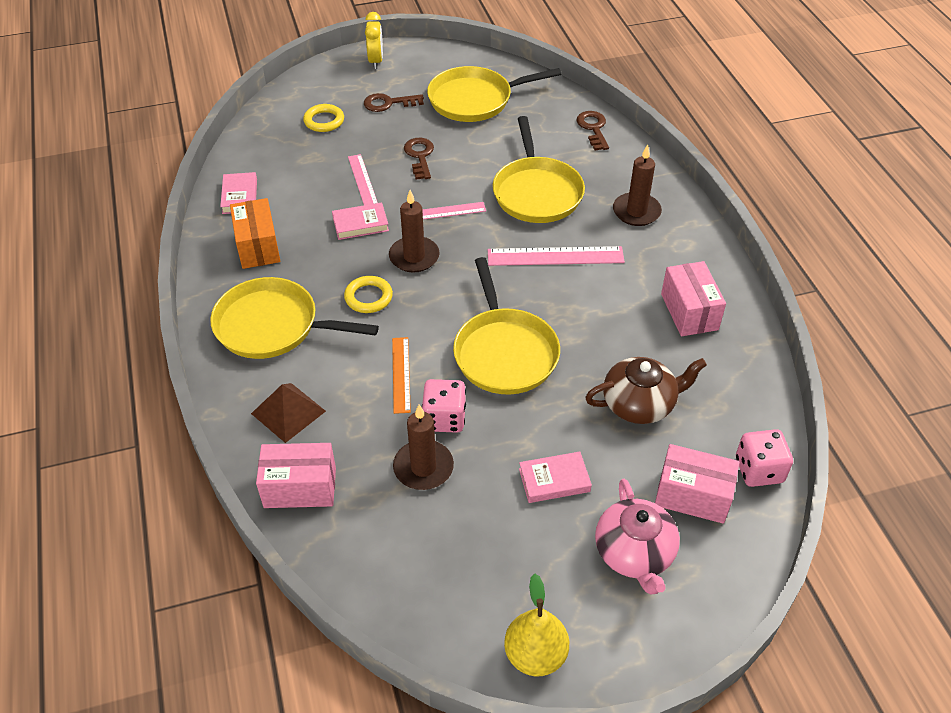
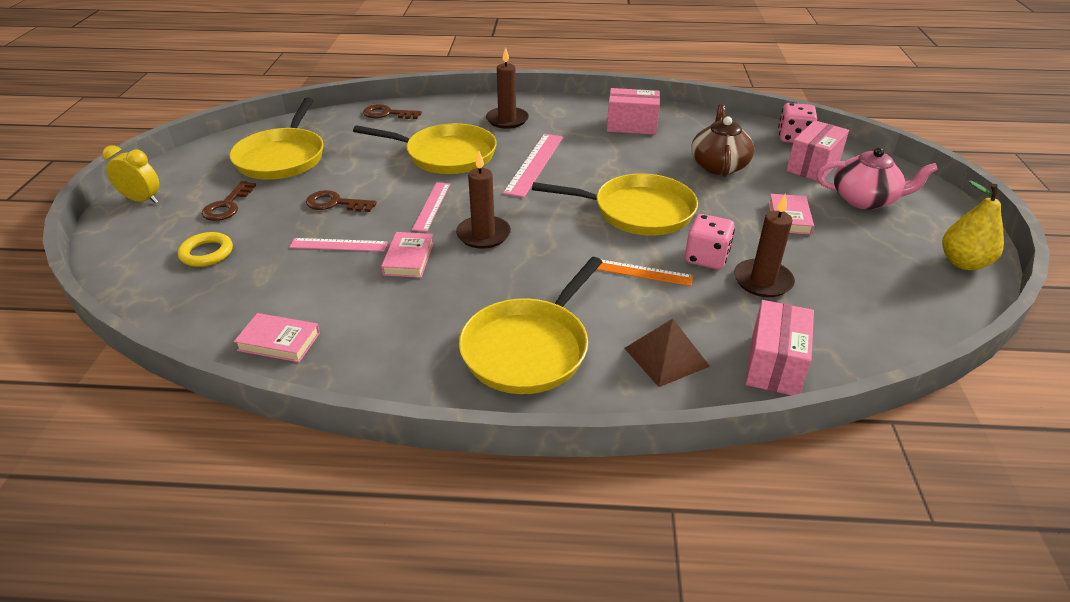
camera: 70 degrees left, 10 degrees down
orange box [230,198,280,269] -> none
yellow ring [344,276,393,313] -> none

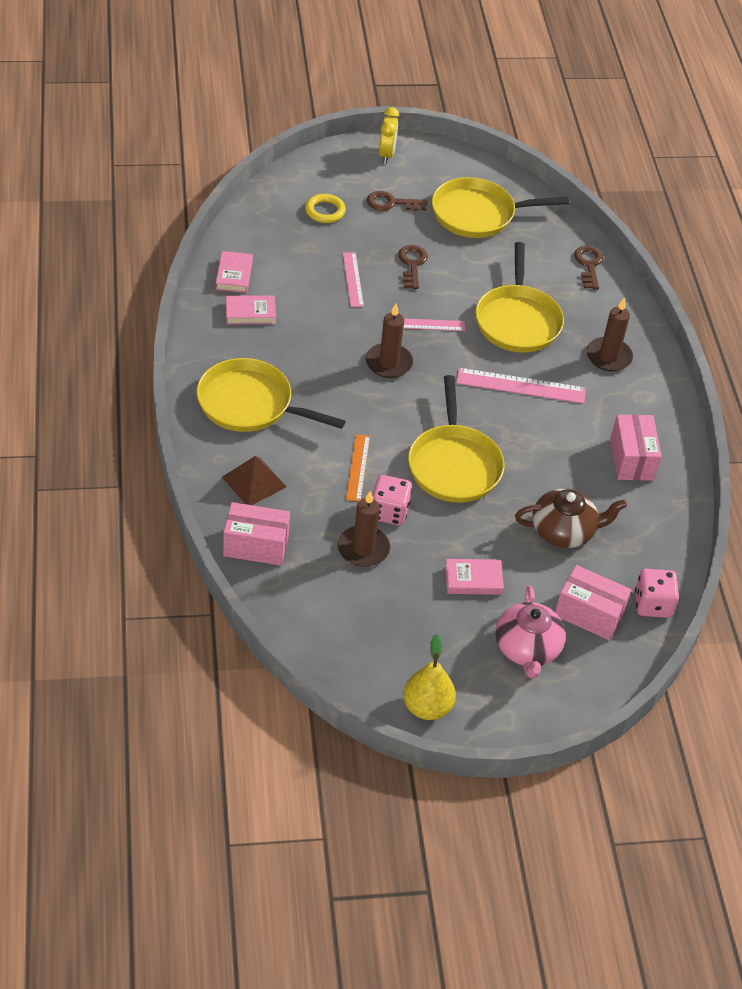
camera: 75 degrees right, 10 degrees up
pink book [381,232,434,278] -> pink book moved to [226,296,276,324]

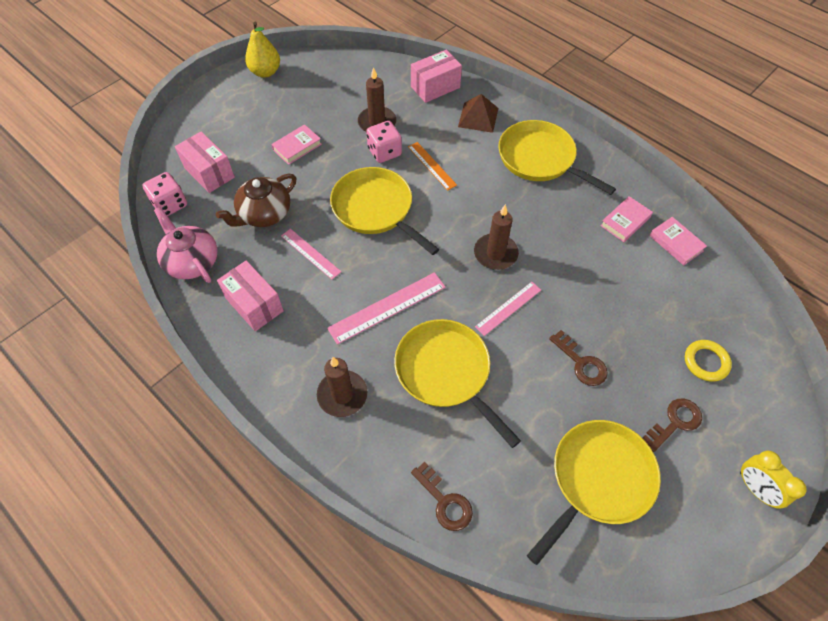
camera: 145 degrees right, 10 degrees up
yellow pan [196,358,346,432] -> yellow pan turned 120 degrees counterclockwise [498,120,616,195]
pink ruler [343,252,364,307] -> pink ruler moved to [281,229,341,279]
pink teapot [495,586,566,678] -> pink teapot moved to [154,207,218,283]
pink box [555,565,631,640] -> pink box turned 60 degrees clockwise [175,131,235,193]

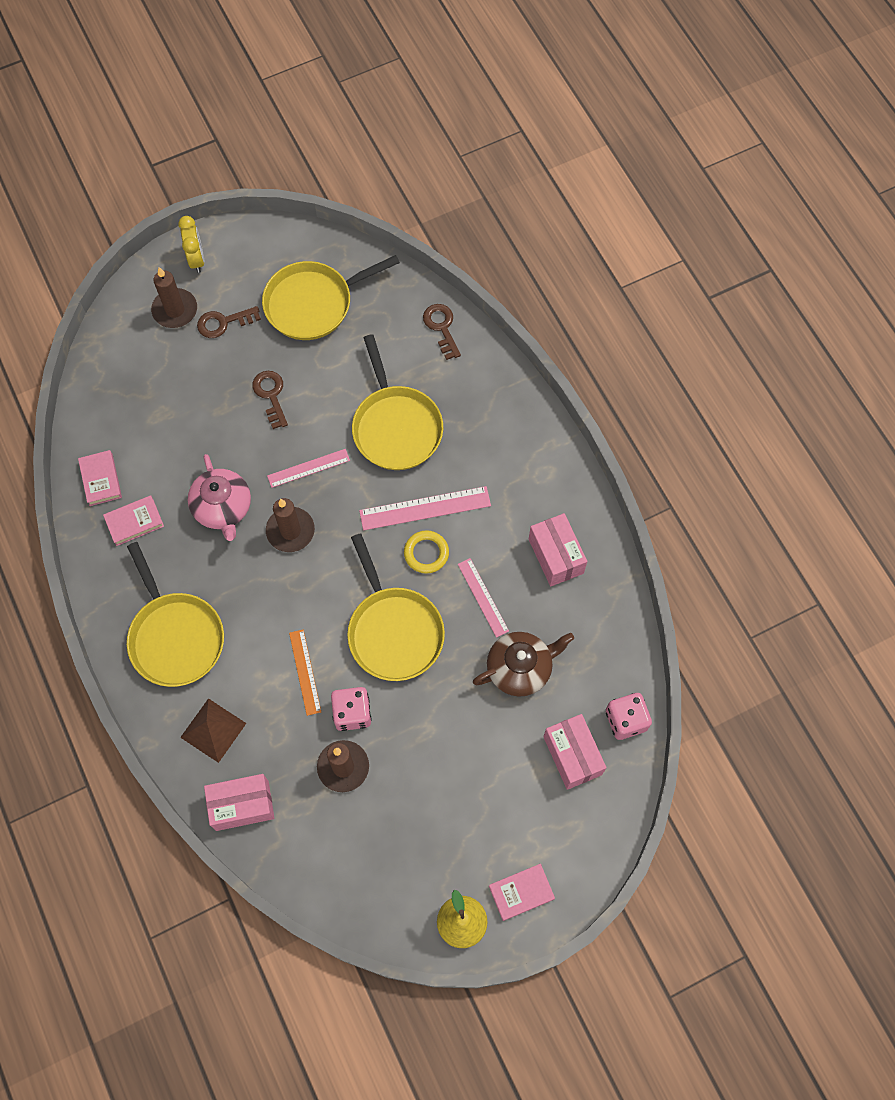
camera: 160 degrees left, 10 degrees up
pink teapot [154,207,218,283] -> pink teapot moved to [188,454,251,541]
pink book [271,124,322,165] -> pink book moved to [489,864,555,921]
brown candle [317,357,367,417] -> brown candle moved to [151,267,197,328]
yellow ring [685,340,732,382] -> yellow ring moved to [404,530,449,574]

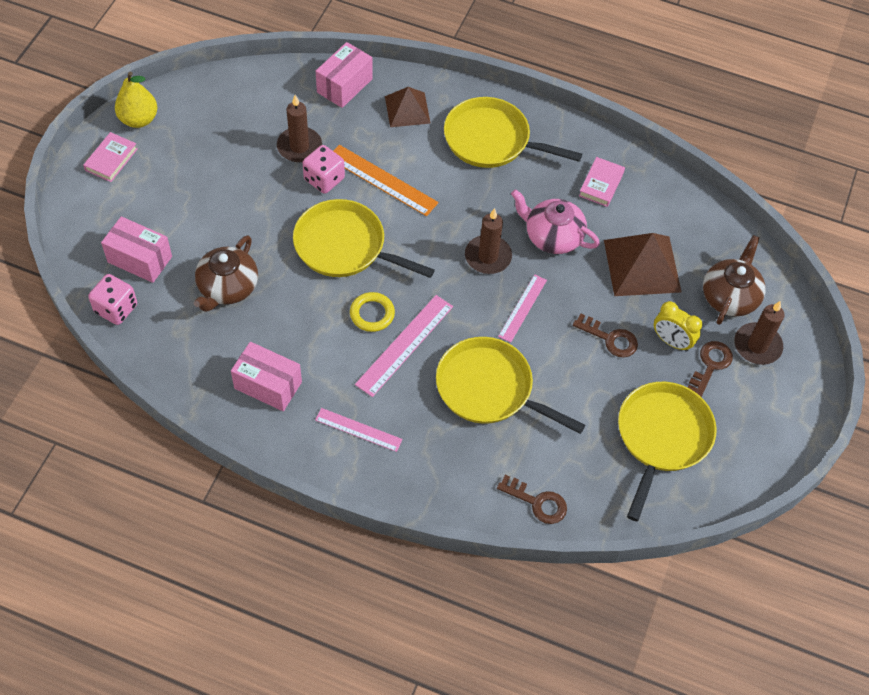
camera: 135 degrees right, 10 degrees down
pink book [78,450,122,506] -> none
yellow clock [178,216,204,273] -> yellow clock moved to [654,301,702,351]
orange ruler [289,630,321,716] -> orange ruler [333,145,439,216], size x1.55
pink ruler [458,558,509,638] -> pink ruler moved to [315,408,403,452]
none -> brown pyramid [604,233,682,296]
none -> brown teapot [703,235,766,325]

